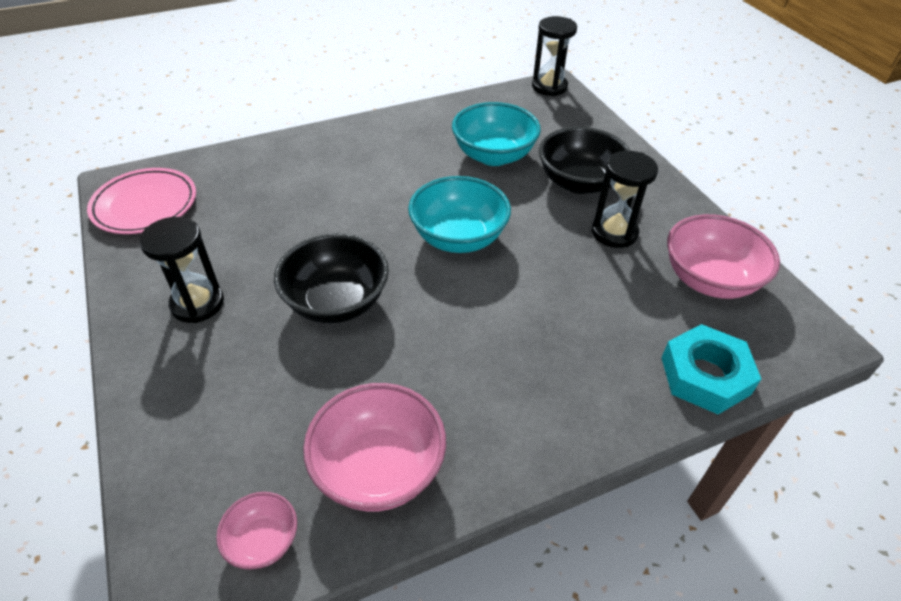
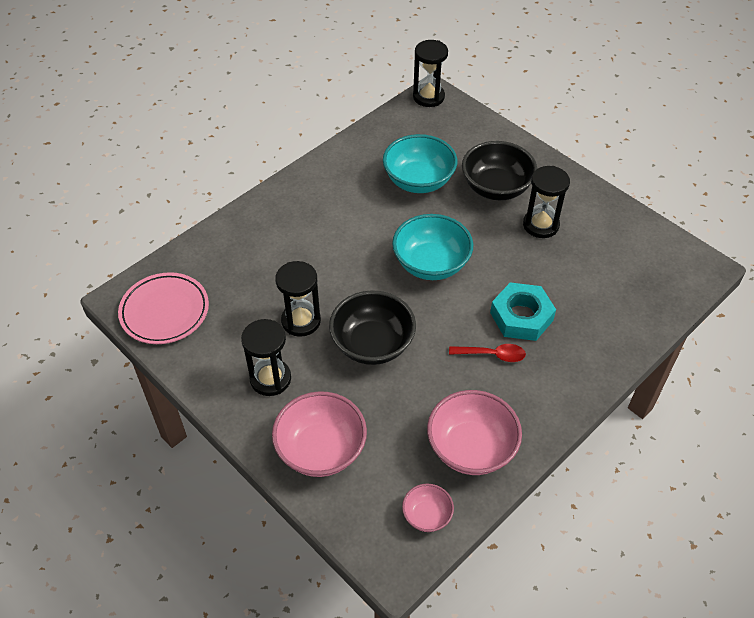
camera: 20 degrees left, 5 degrees up
turquoise nut [661,324,761,414] -> turquoise nut moved to [490,282,556,341]
pink bowl [667,214,780,299] -> pink bowl moved to [272,391,367,477]
none -> black hourglass [275,261,321,337]
none -> red spoon [449,344,526,362]

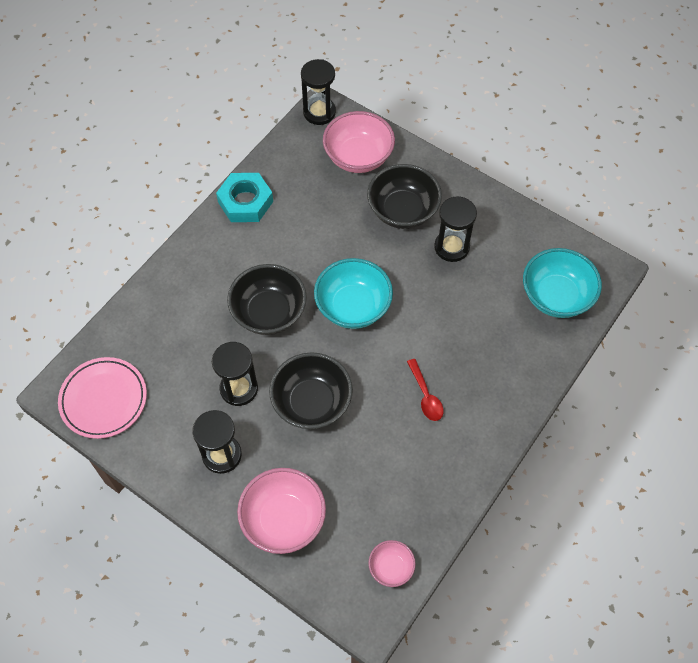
camera: 10 degrees left, 10 degrees up
turquoise bowl [383,134,457,193] -> turquoise bowl moved to [523,248,602,318]
pink bowl [427,390,522,475] -> pink bowl moved to [323,111,395,173]
red spoon [449,344,526,362] -> red spoon turned 75 degrees clockwise [407,359,444,421]
turquoise nut [490,282,556,341] -> turquoise nut moved to [216,173,273,222]
none -> black bowl [227,264,307,335]

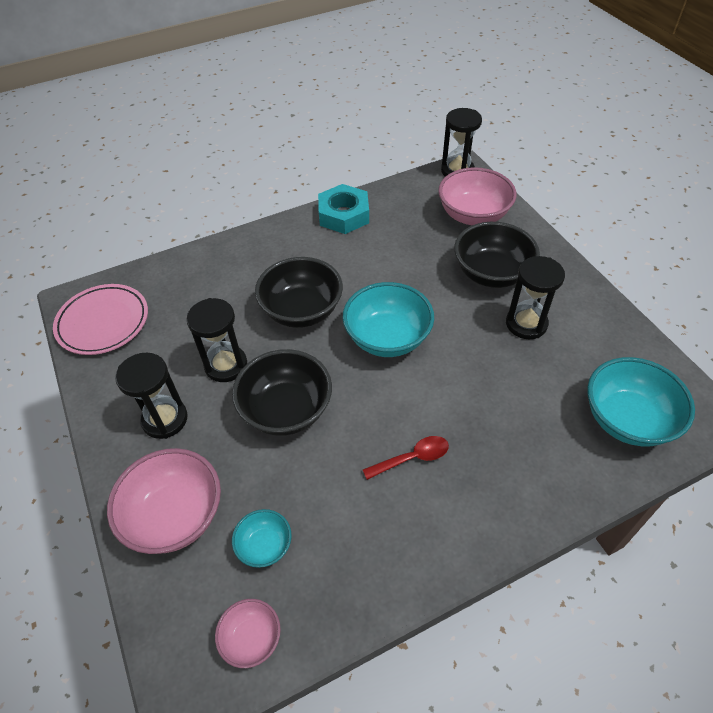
camera: 30 degrees right, 10 degrees down
red spoon [407,359,444,421] -> red spoon turned 120 degrees counterclockwise [363,436,449,480]
none -> turquoise bowl [232,509,292,568]

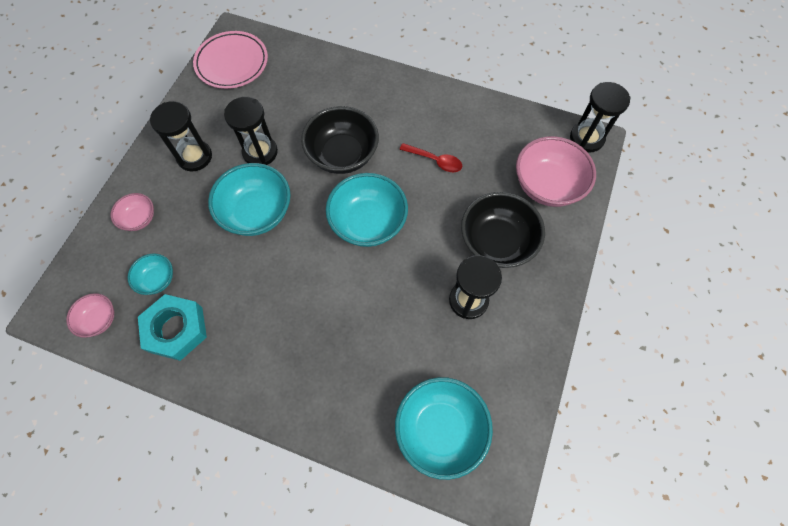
camera: 45 degrees right, 15 degrees up
pink bowl [107,448,221,554] -> pink bowl [111,193,154,231], size x0.53
black bowl [232,349,332,436] -> turquoise bowl [208,163,291,236]
turquoise nut [318,184,369,234] -> turquoise nut moved to [138,294,207,361]
red spoon [363,436,449,480] -> red spoon moved to [400,143,462,172]

